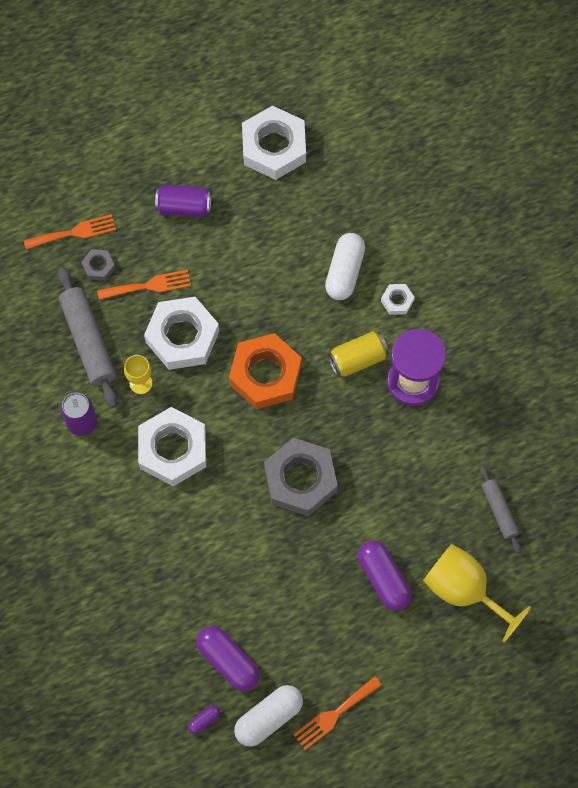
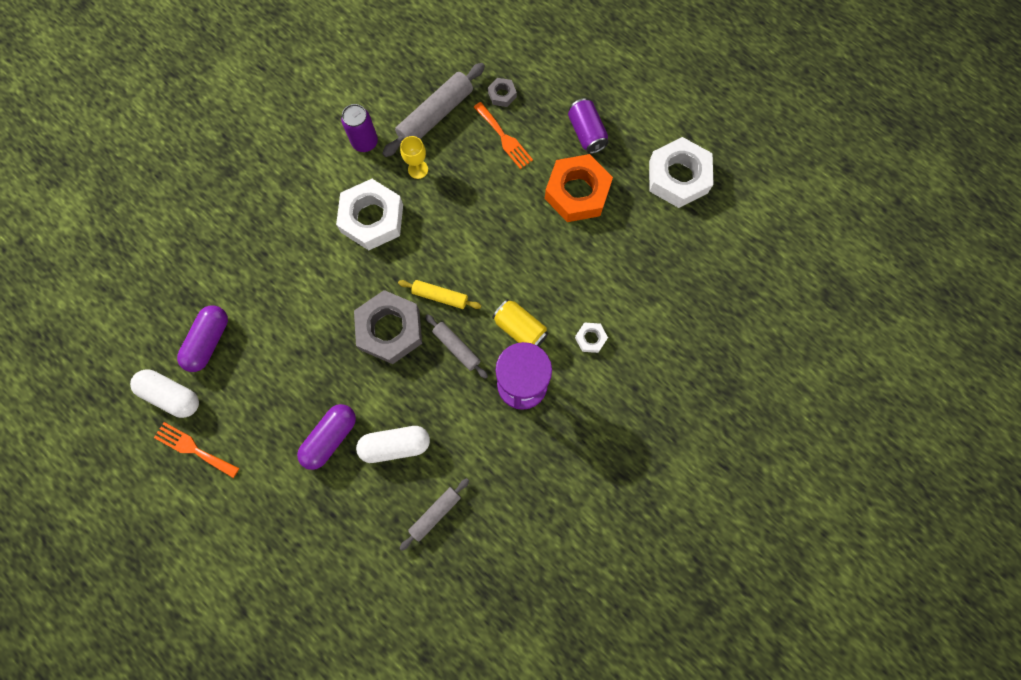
camera: 65 degrees right, 5 degrees up
orange fork [24,214,116,250] -> none
white nut [144,297,219,370] -> none
purple capsule [188,705,220,734] -> none
orange nut [229,333,302,409] -> orange nut moved to [545,154,613,222]
white capsule [325,233,365,300] -> white capsule moved to [356,426,430,463]
yellow goblet [423,544,531,642] -> none
none -> yellow rolling pin [398,280,481,309]
none -> grey rolling pin [425,314,488,379]

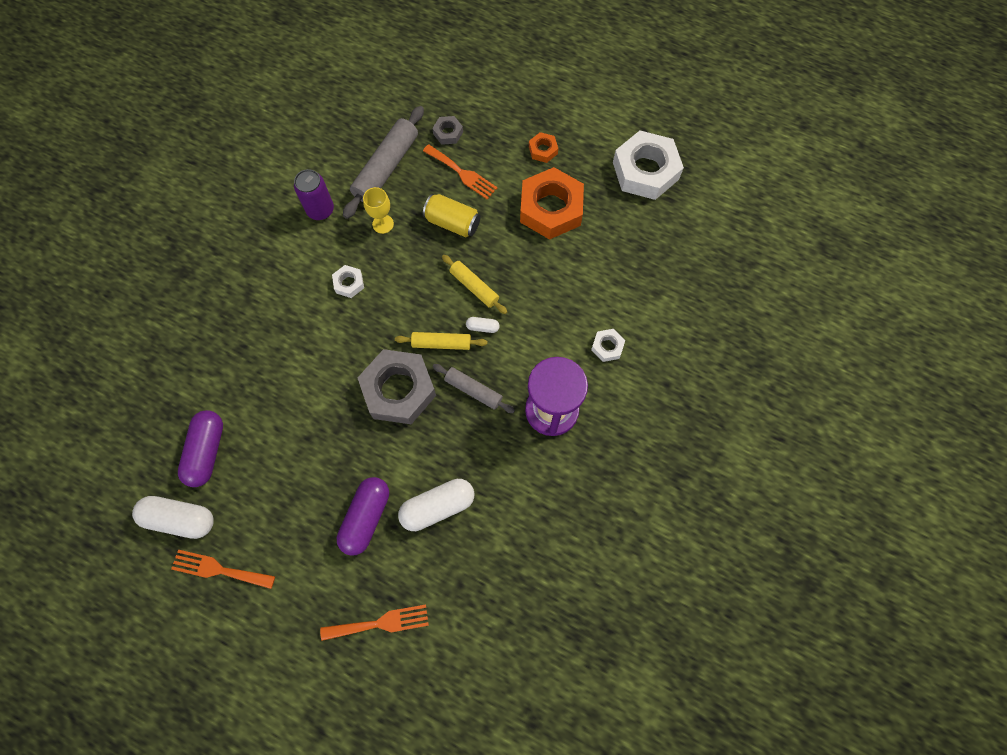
camera: 15 degrees left, 5 degrees down
white nut [336,179,403,250] -> white nut [332,265,364,298], size x0.45
grey rolling pin [400,478,469,550] -> none
yellow can [492,299,548,346] -> yellow can moved to [423,194,480,237]
purple can [568,98,609,154] -> orange nut [529,132,558,163]
none -> orange fork [320,604,429,641]
none -> yellow rolling pin [442,255,507,314]
none -> white capsule [466,317,500,333]

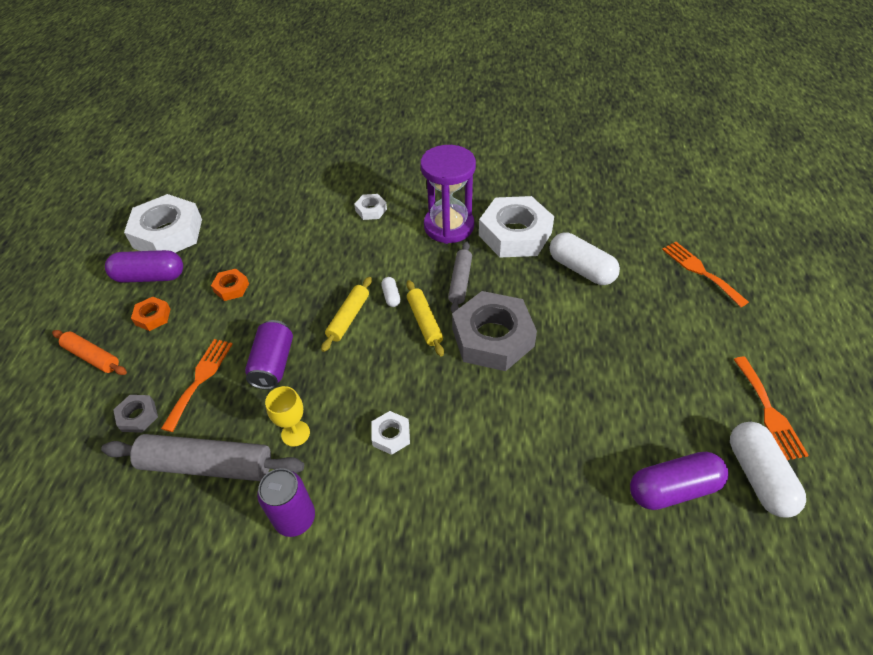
camera: 110 degrees left, 20 degrees down
purple capsule [337,477,389,556] -> purple capsule moved to [105,250,183,283]
yellow can [423,194,480,237] -> purple can [245,320,293,390]
orange nut [520,167,584,240] -> orange nut [211,269,249,301], size x0.45
none -> orange rolling pin [52,330,127,375]
none -> white nut [479,196,554,257]

